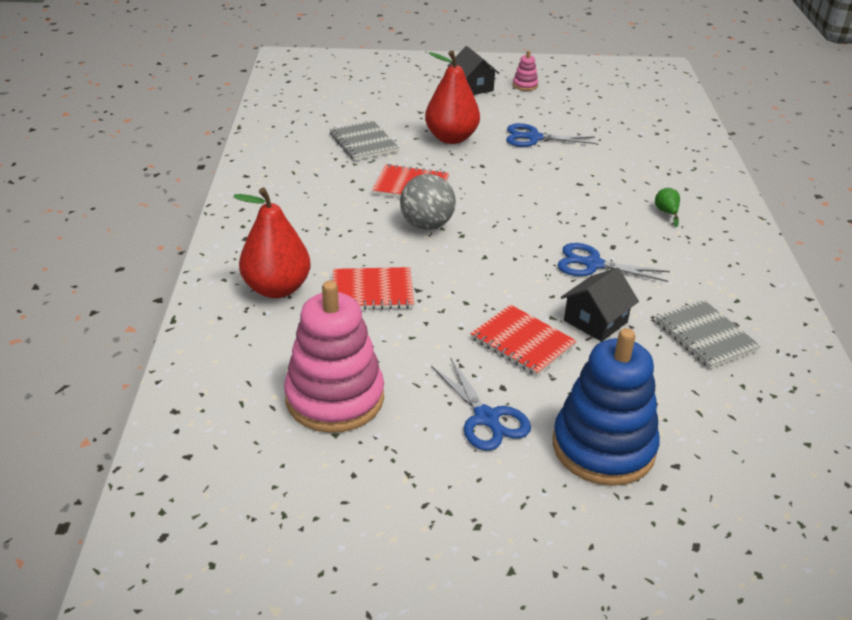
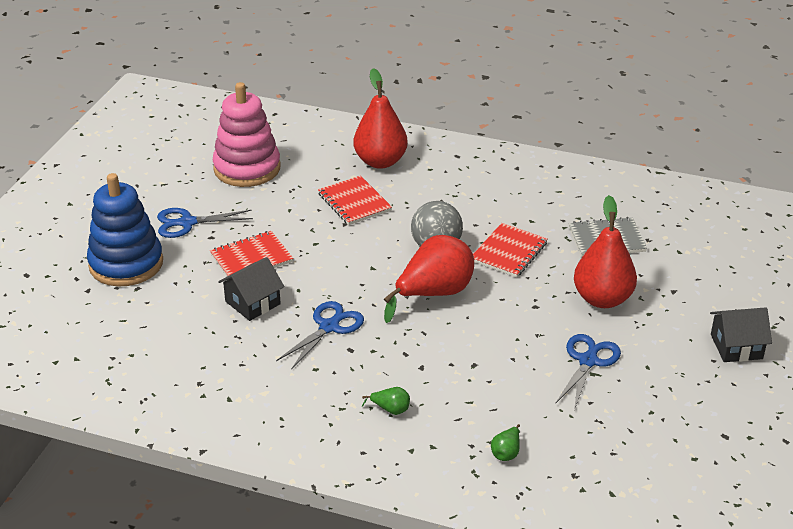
camera: 110 degrees right, 0 degrees up
red notebook [333,267,414,310] -> red notebook turned 45 degrees counterclockwise [318,175,392,225]
pink stacking toy [513,50,538,91] -> none
black house [561,268,639,342] -> black house turned 75 degrees clockwise [218,257,285,321]
grey notebook [655,300,761,369] -> none
none -> red pear [384,235,474,323]
none -> green pear [491,424,520,461]

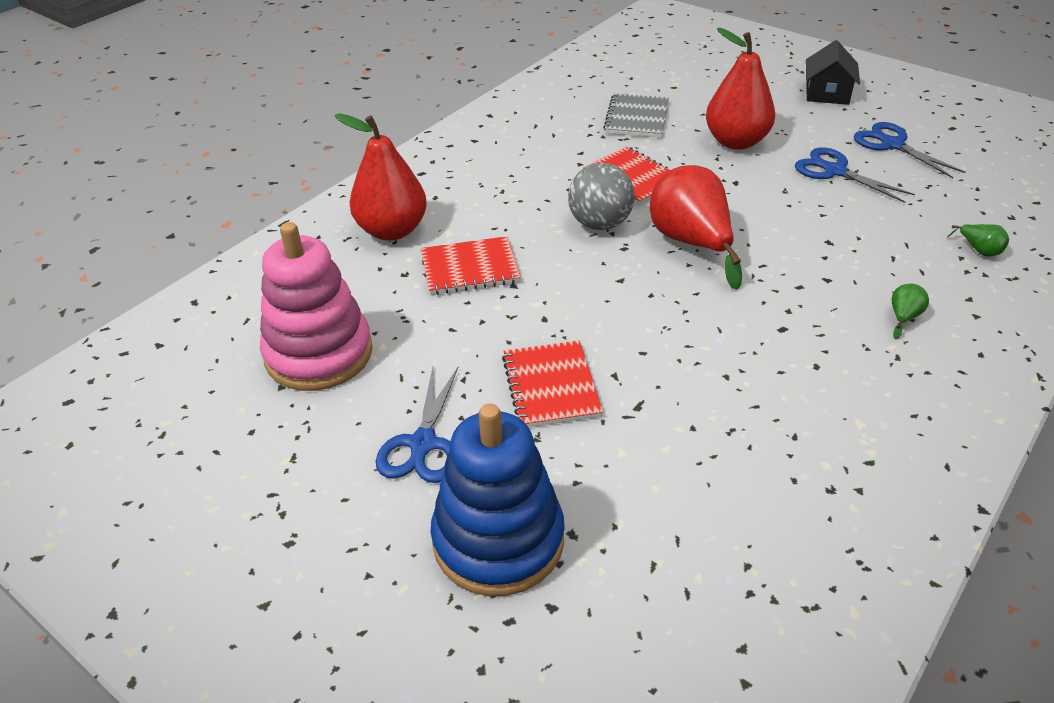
camera: 70 degrees left, 5 degrees up
black house [218,257,285,321] -> none
blue scissors [276,301,364,370] -> blue scissors moved to [854,122,966,178]

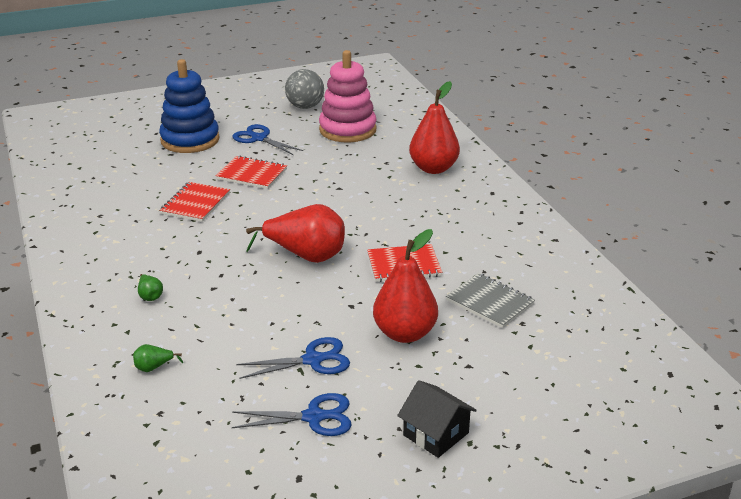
camera: 120 degrees right, 10 degrees down
red notebook [421,236,521,295] -> red notebook moved to [160,182,230,222]
grey ball [568,163,635,230] -> grey ball moved to [285,69,324,109]

